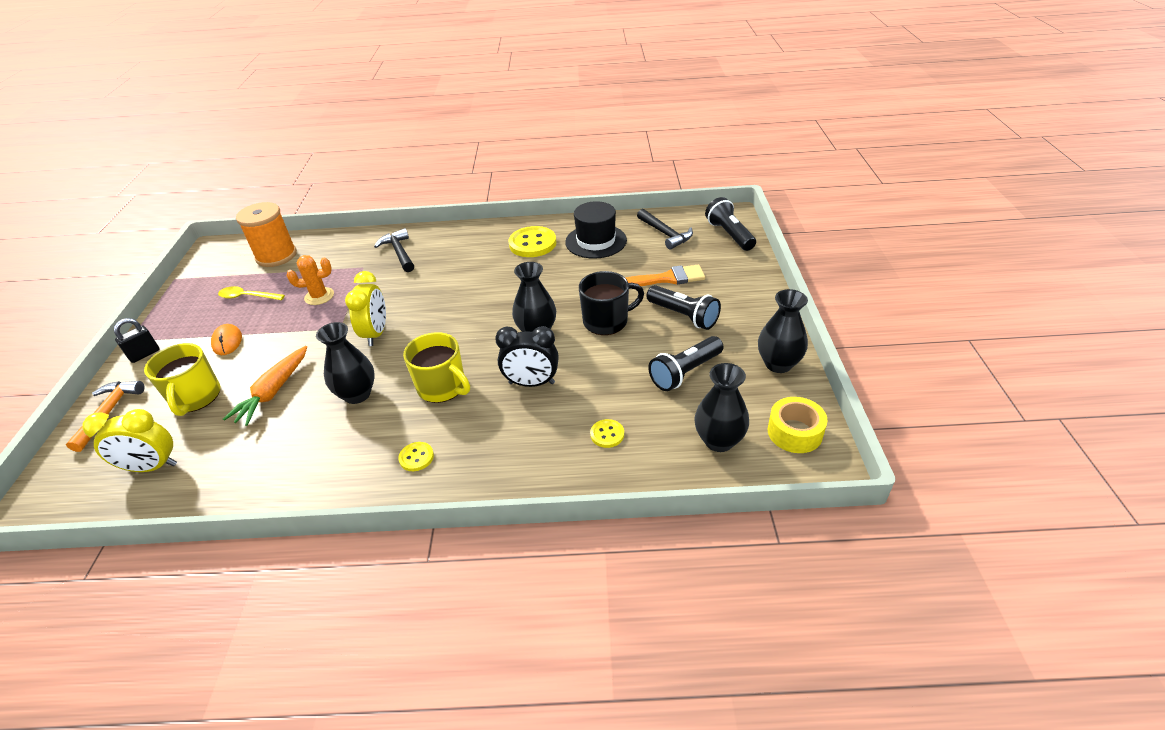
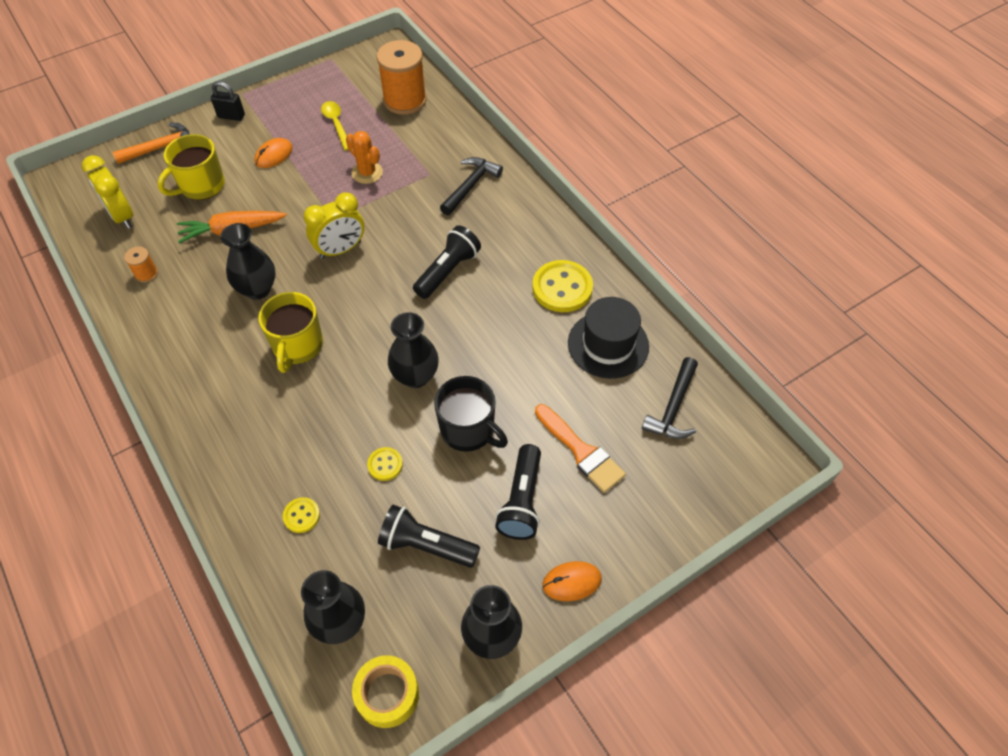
camera: 55 degrees right, 15 degrees up
yellow button [398,442,434,471] -> yellow button moved to [367,447,403,481]
black clock [495,326,559,387] -> none
black flashlight [705,197,756,251] -> black flashlight moved to [413,225,481,299]
none -> orange spool [124,247,158,283]
none -> orange mouse [542,561,602,601]

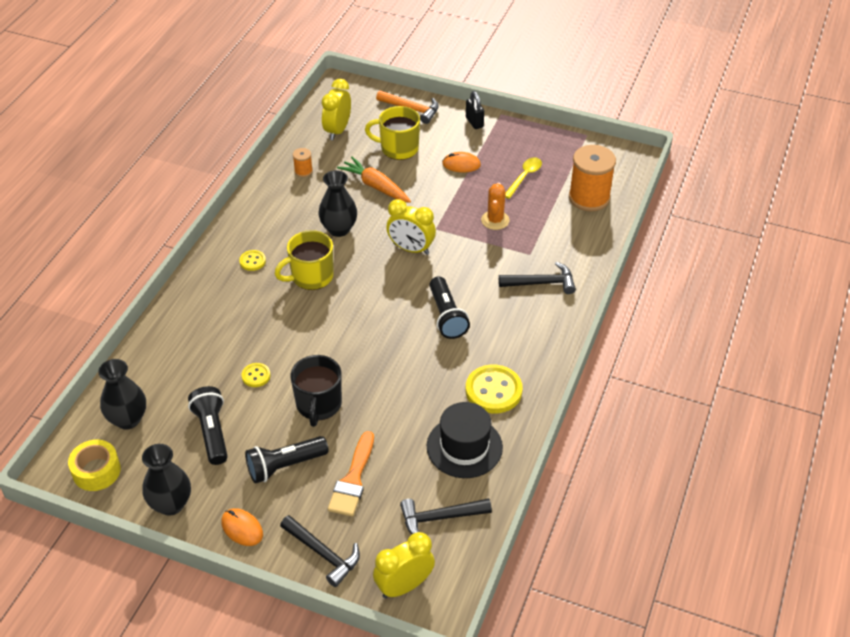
camera: 55 degrees right, 10 degrees down
yellow button [283,497,320,533] -> yellow button moved to [239,250,266,271]
black vase [388,312,439,388] -> none
black flashlight [413,225,481,299] -> black flashlight turned 75 degrees clockwise [430,277,470,339]
none -> black hammer [280,515,360,587]
none -> yellow clock [373,532,435,599]

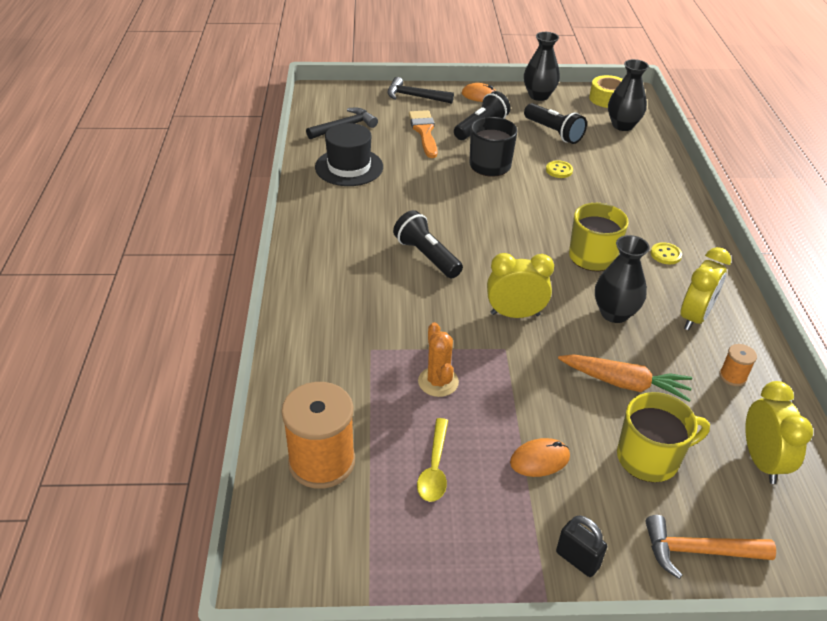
camera: 155 degrees right, 5 degrees down
yellow clock [373,532,435,599] -> yellow clock moved to [681,247,731,330]
yellow button [466,365,523,413] -> none
black hammer [499,262,576,294] -> none

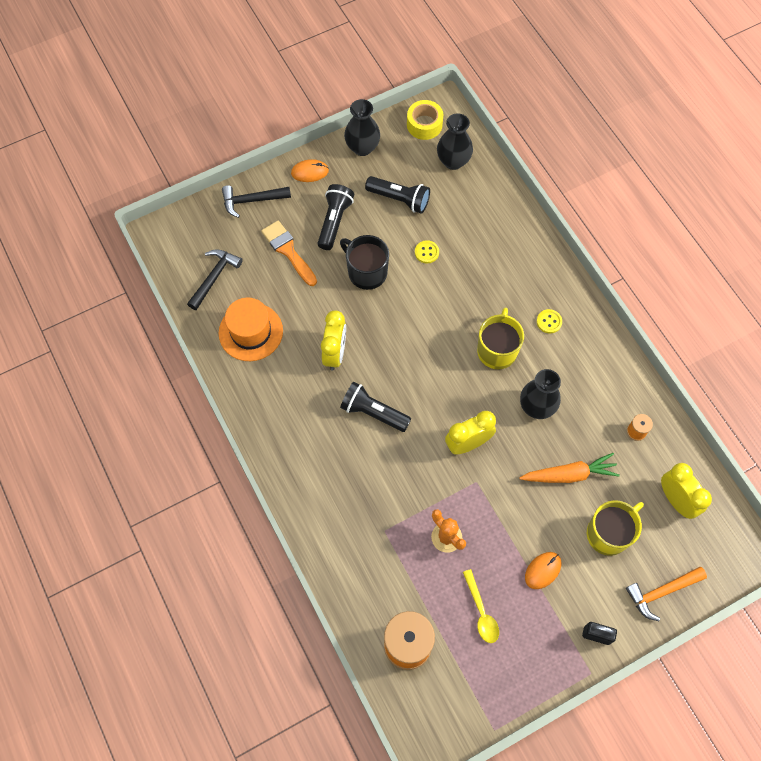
camera: 25 degrees left, 25 degrees up
black hat [315,123,383,186] -> orange hat [219,298,283,361]
yellow clock [681,247,731,330] -> yellow clock moved to [321,310,346,371]

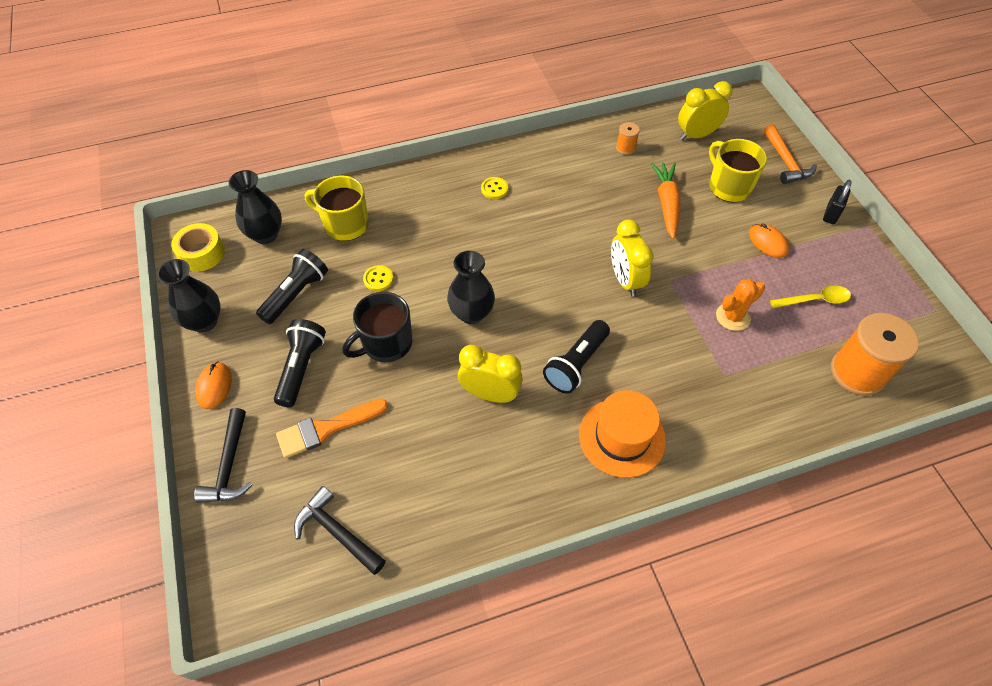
camera: 80 degrees left, 10 degrees down
orange hat [219,298,283,361] -> orange hat moved to [579,390,666,478]
black flashlight [318,184,354,250] -> black flashlight turned 75 degrees clockwise [274,319,326,407]
yellow mug [477,308,524,369] -> yellow mug moved to [305,176,369,241]
black vase [520,369,561,419] -> black vase moved to [447,251,495,324]

